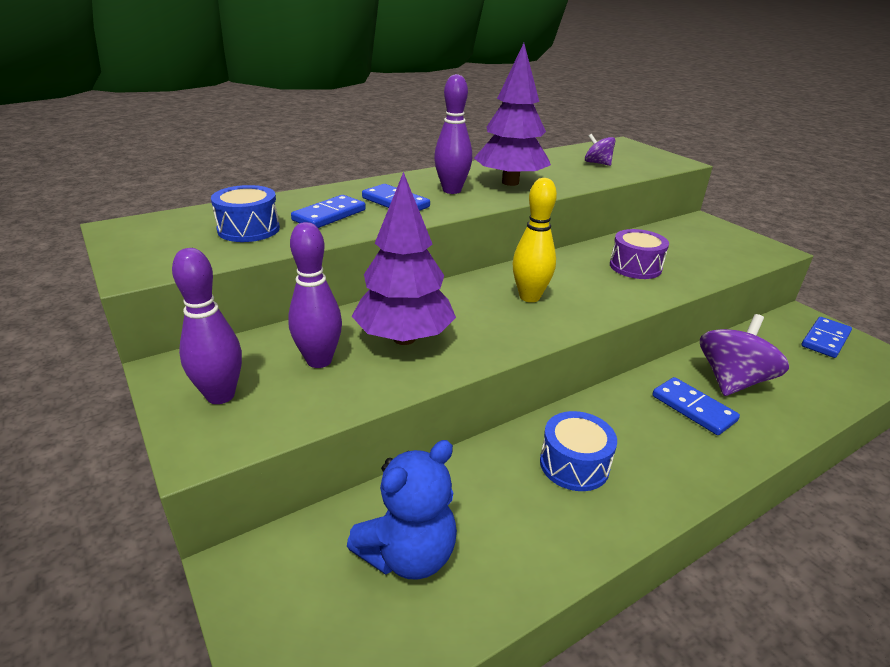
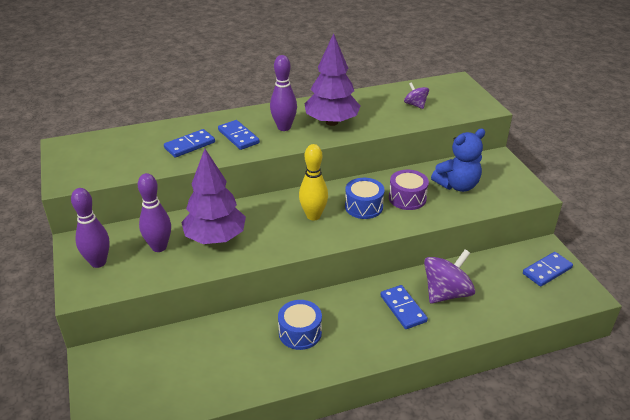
camera: 15 degrees right, 5 degrees up
blue drum [211,185,280,242] -> blue drum moved to [345,178,385,219]
blue teddy bear [347,440,457,580] -> blue teddy bear moved to [431,129,485,192]

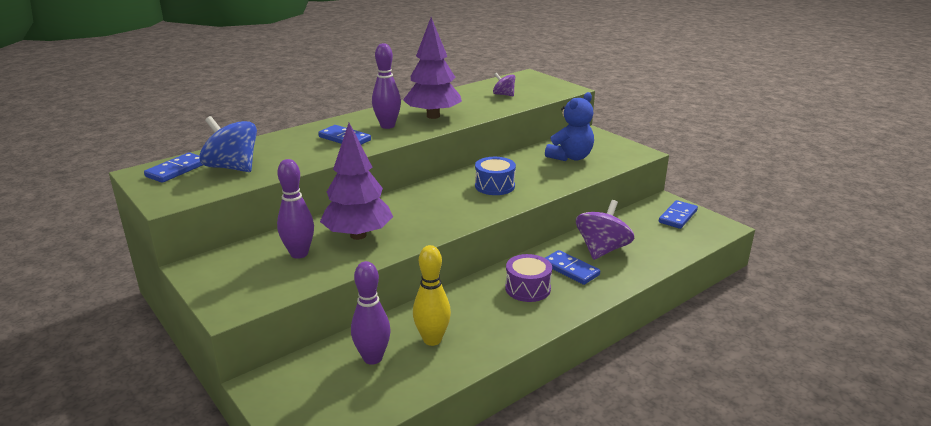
camera: 20 degrees left, 10 degrees down
purple bowling pin [71,188,110,268] -> purple bowling pin moved to [351,261,391,365]
blue domino [164,129,215,158] -> blue domino moved to [144,152,203,183]
blue drum [278,300,322,350] -> none
yellow bowling pin [299,144,328,221] -> yellow bowling pin moved to [413,245,451,346]
purple drum [389,170,429,210] -> purple drum moved to [505,254,552,302]
none -> blue spinning top [199,116,257,172]

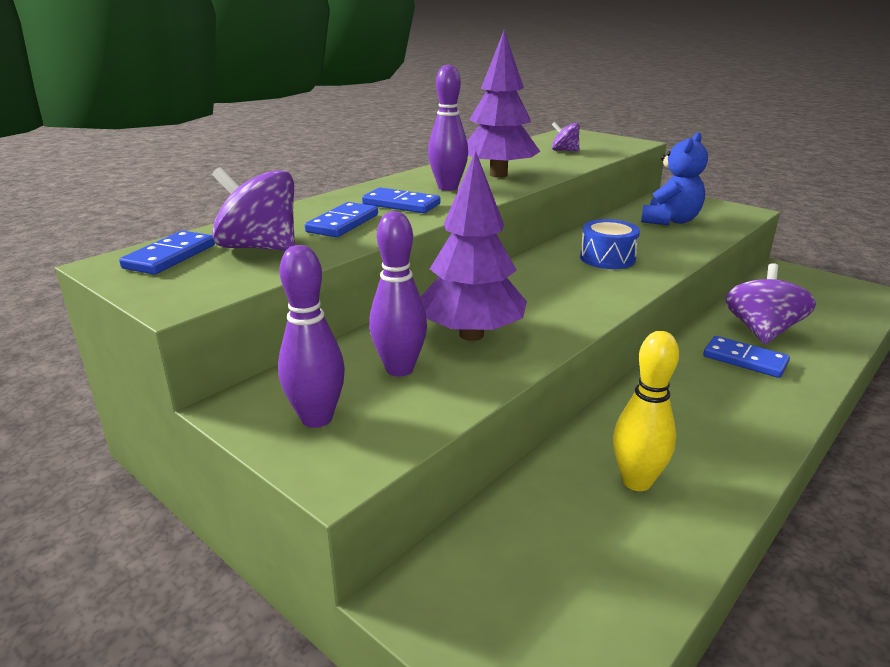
camera: 10 degrees left, 0 degrees up
blue spinning top [199,116,257,172] -> purple spinning top [212,167,295,251]
purple bowling pin [351,261,391,365] -> purple bowling pin moved to [278,245,345,428]
purple drum [505,254,552,302] -> none
blue domino [659,200,698,229] -> blue domino moved to [305,202,378,237]

